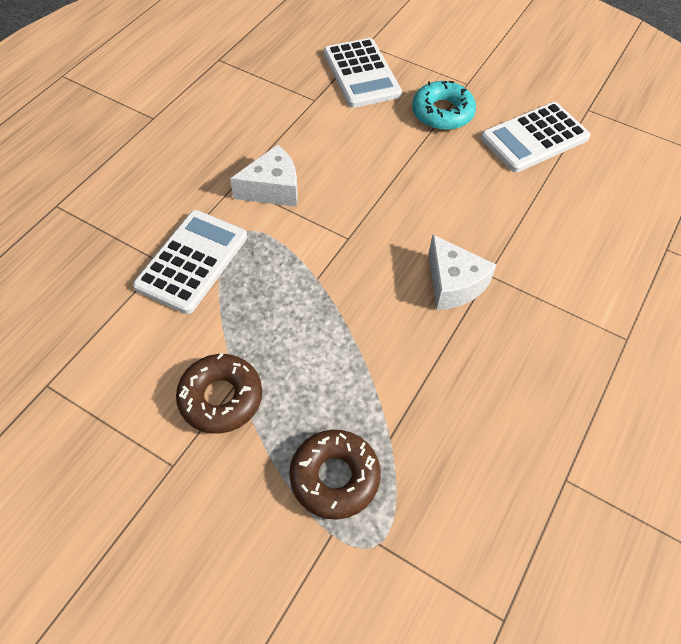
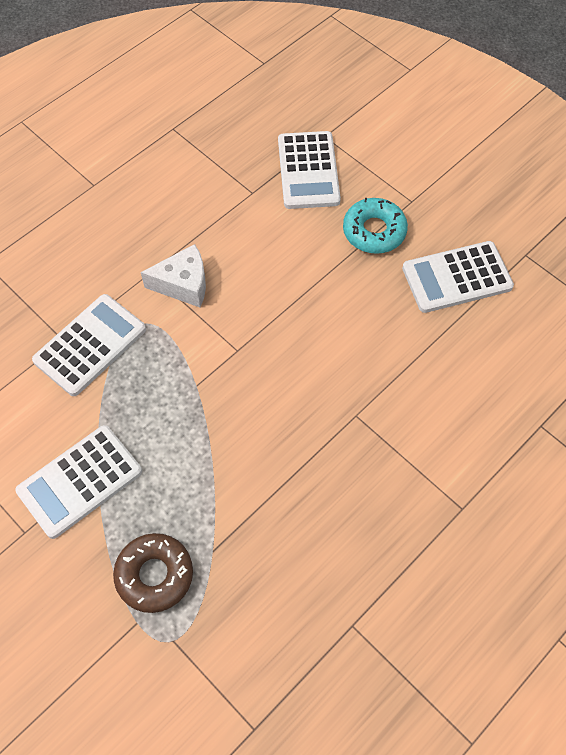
camera: 15 degrees right, 5 degrees up
brown donut [176,353,262,434] -> white calculator [15,425,142,539]
white cheese [429,234,496,310] -> none

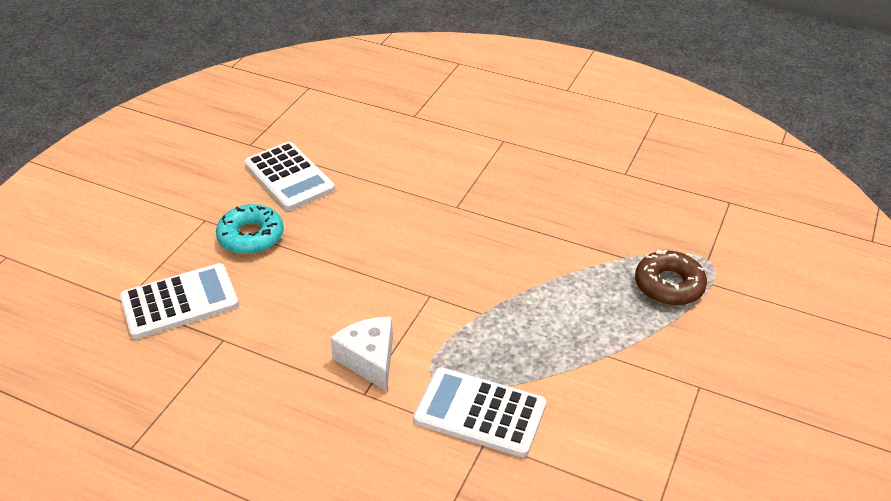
camera: 110 degrees left, 20 degrees down
white calculator [15,425,142,539] -> none

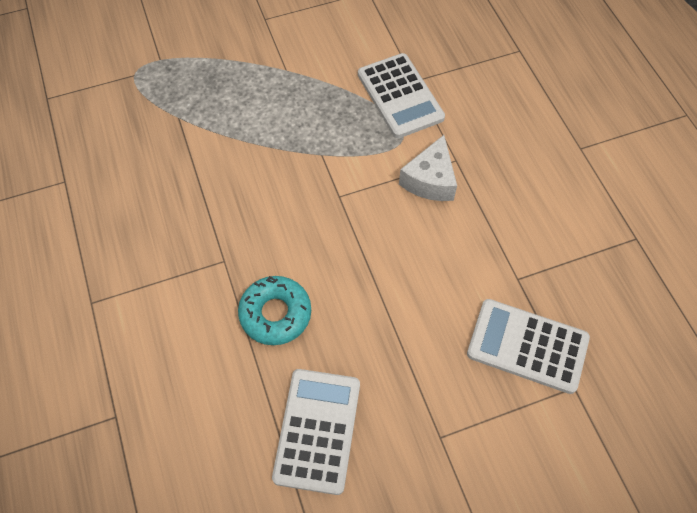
camera: 135 degrees left, 20 degrees up
turquoise donut [216,204,284,255] -> turquoise donut moved to [238,276,311,345]
brown donut [635,250,707,306] -> none

